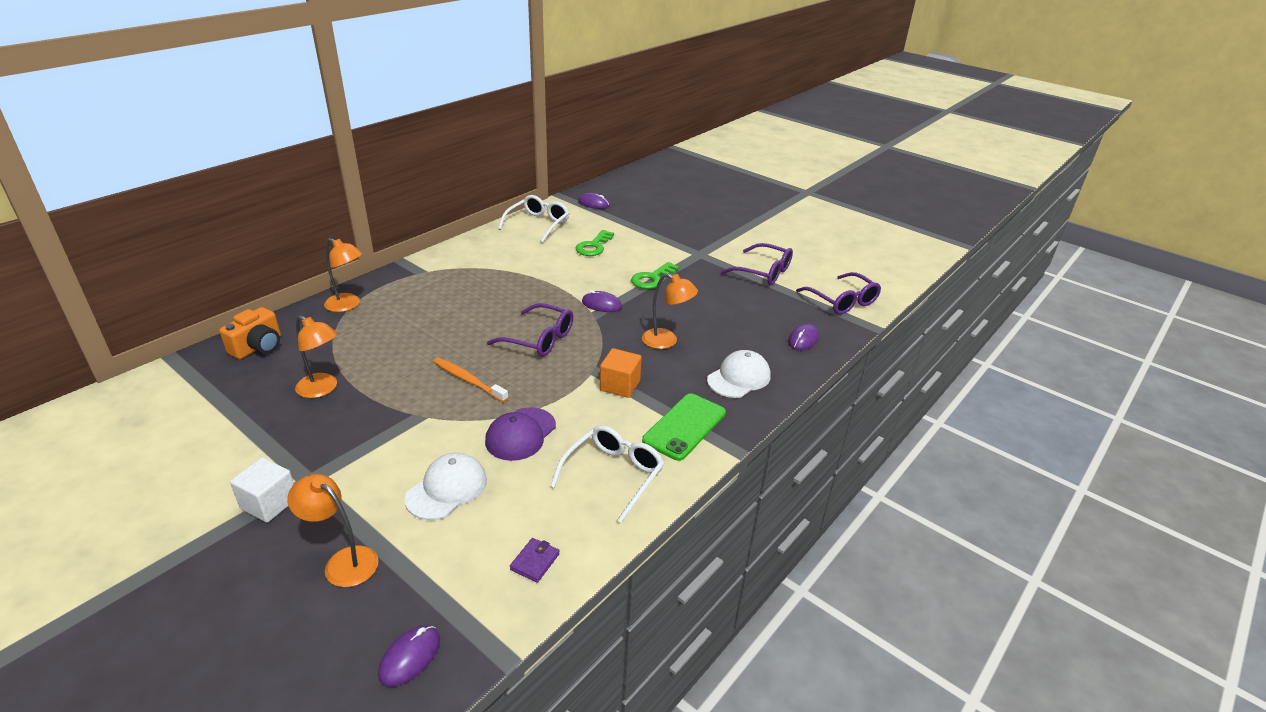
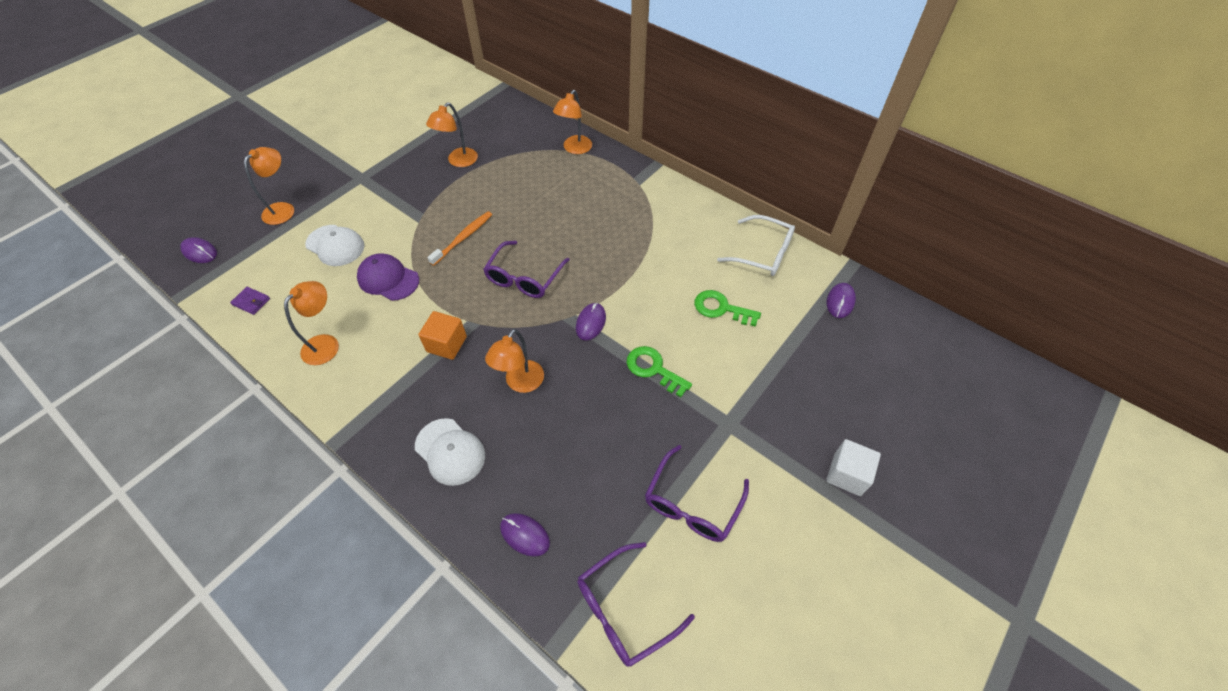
camera: 90 degrees right, 20 degrees up
orange camera [219,307,281,359] -> none
white cube [230,457,294,522] -> white cube moved to [826,439,881,496]
white glasses [550,425,664,523] -> orange lamp [284,281,339,365]
green phone [642,394,726,461] -> none

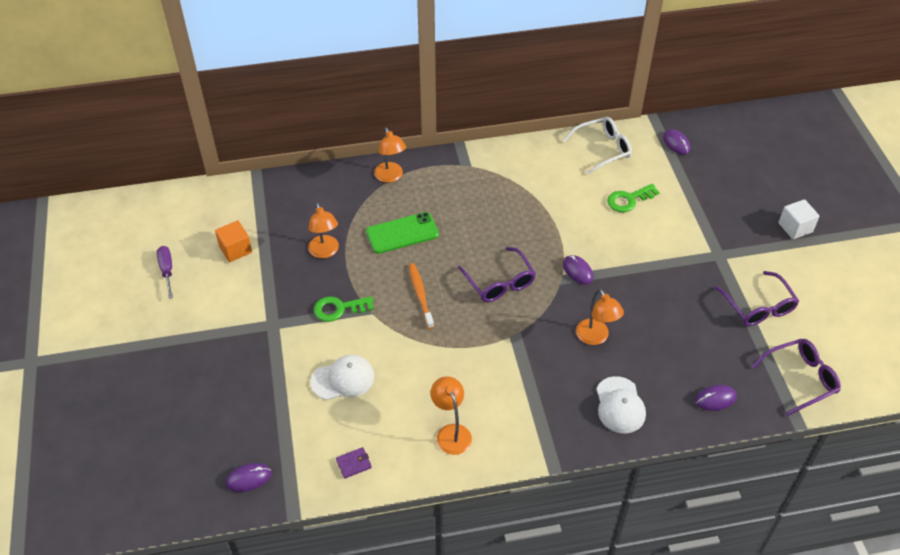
camera: 50 degrees left, 5 degrees down
orange lamp [244,147,294,225] -> none
purple cap [357,253,419,301] -> none
white cap [415,418,485,486] -> white cap turned 90 degrees clockwise [596,376,646,433]
orange cube [418,311,467,360] -> orange cube moved to [215,221,252,262]
purple glasses [577,542,695,667] -> purple glasses turned 120 degrees counterclockwise [751,339,841,416]
green key [627,346,692,397] -> green key moved to [314,296,374,322]
none -> purple screwdriver [157,246,173,299]
none -> green phone [366,212,439,254]

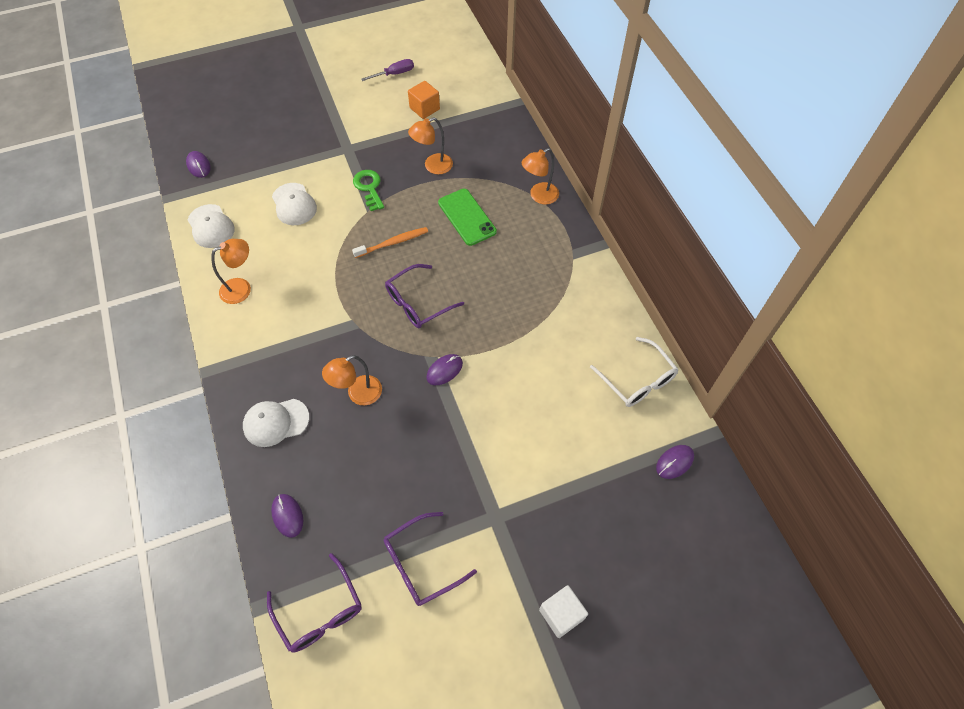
camera: 80 degrees right, 10 degrees up
purple wallet [336,447,372,479] -> white cap [188,204,234,248]
green key [607,184,660,212] -> none

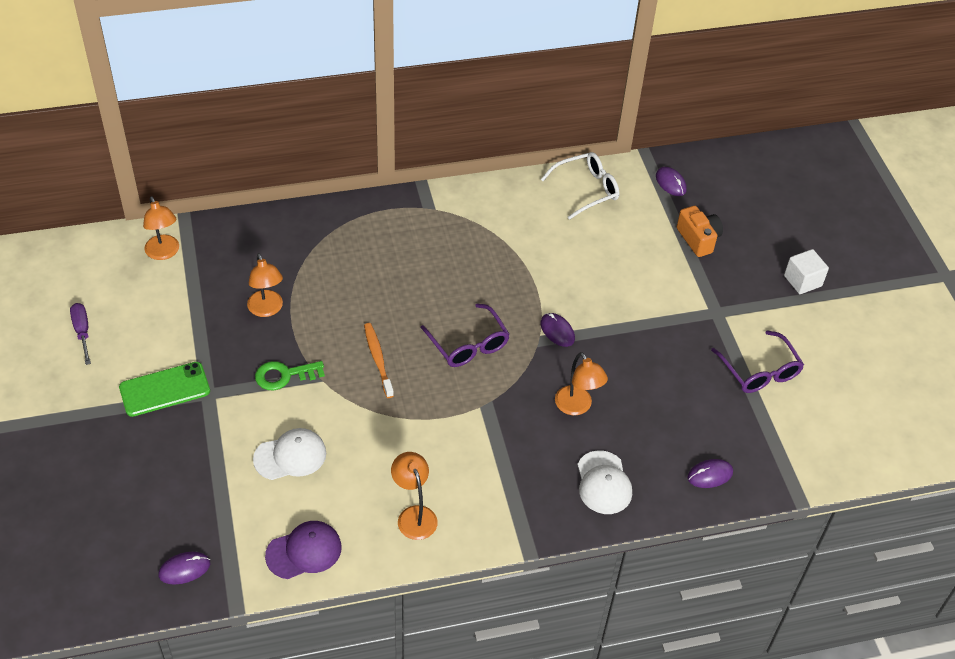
camera: 85 degrees left, 10 degrees down
white cap [188,204,234,248] -> purple cap [265,521,342,579]
purple glasses [267,553,362,653] -> none
orange cube [408,81,440,119] -> none
green phone [438,189,497,246] -> green phone moved to [119,362,210,417]
orange lamp [522,148,559,204] -> orange lamp moved to [143,196,179,260]
none -> orange camera [677,206,723,257]

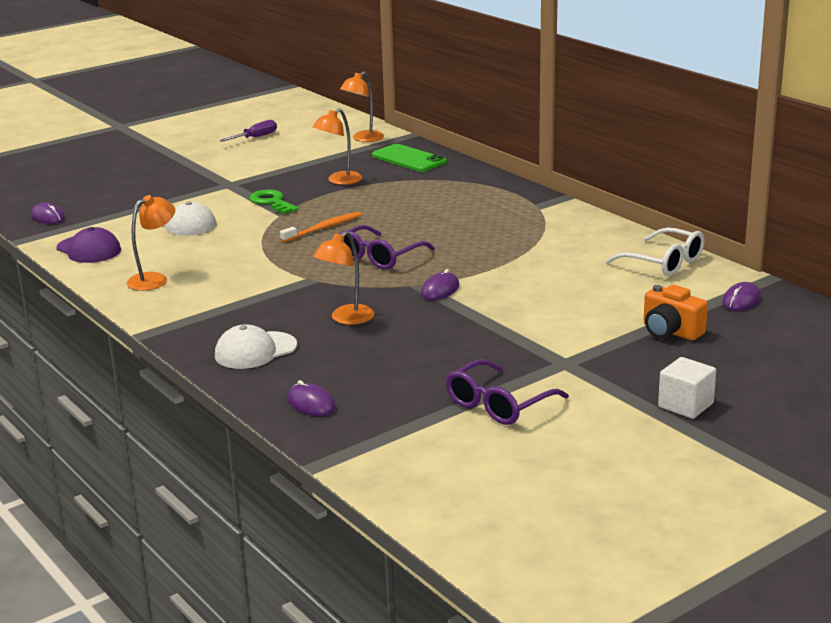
camera: 70 degrees right, 25 degrees down
green phone [119,362,210,417] -> green phone moved to [372,144,447,172]
orange camera [677,206,723,257] -> orange camera turned 90 degrees clockwise [643,285,708,340]

